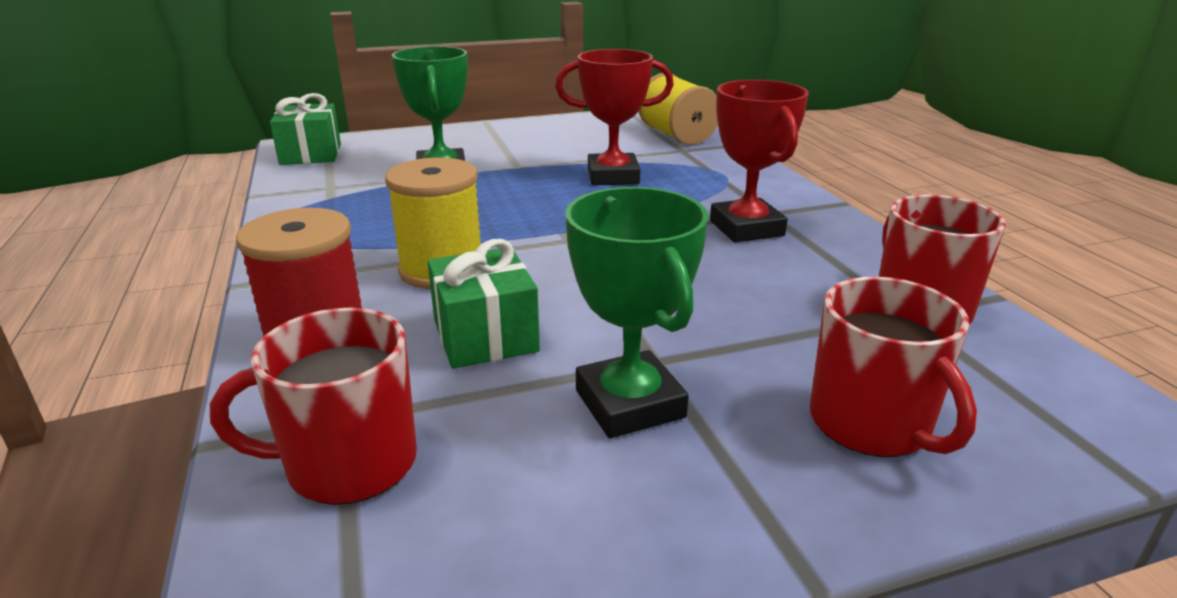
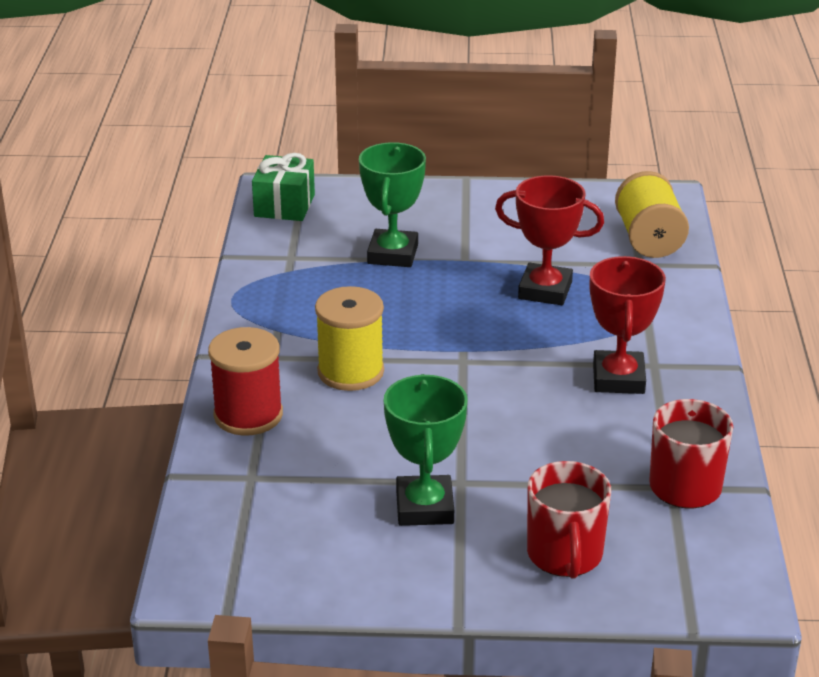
camera: 20 degrees right, 5 degrees up
red mug [210,308,417,505] -> none
green gift [427,239,540,369] -> none

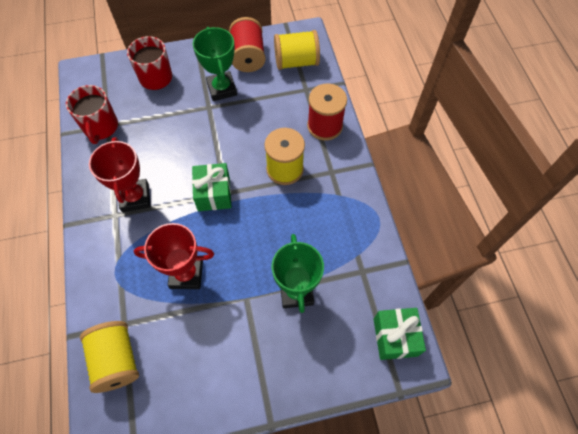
camera: 165 degrees right, 30 degrees up
none -> green gift [192,163,232,211]
none -> red spool [229,17,266,72]
none -> yellow spool [274,30,320,70]

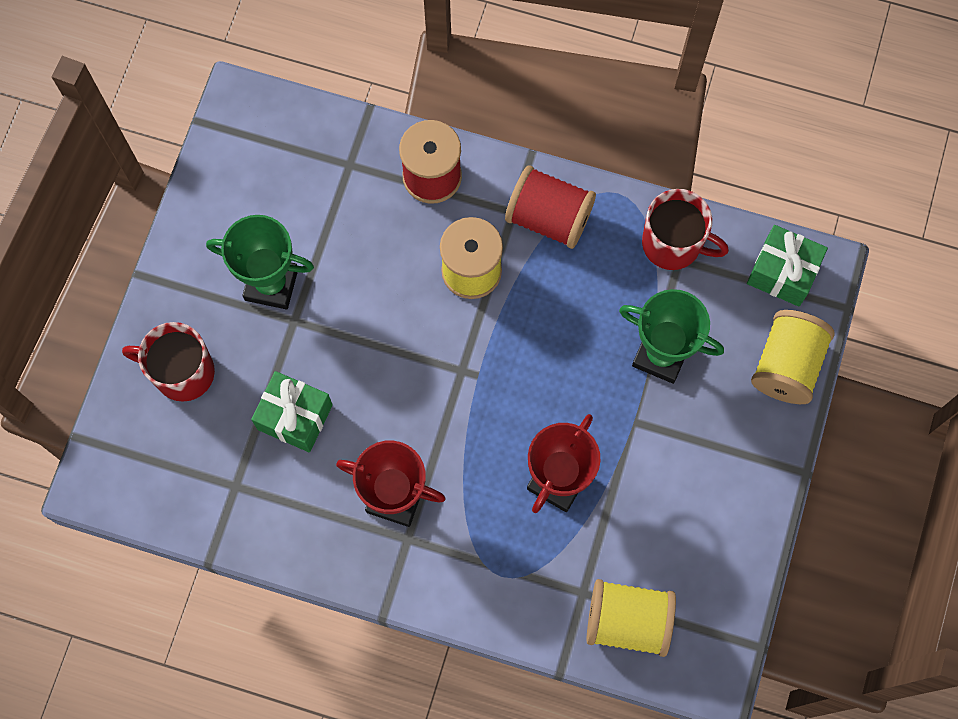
camera: 60 degrees left, 10 degrees up
red mug [66,85,118,144] -> red mug moved to [642,189,729,270]
green gift [192,163,232,211] -> green gift moved to [251,371,333,452]
red spool [229,17,266,72] -> red spool moved to [505,165,596,249]
yellow spool [274,30,320,70] -> yellow spool moved to [751,310,835,404]

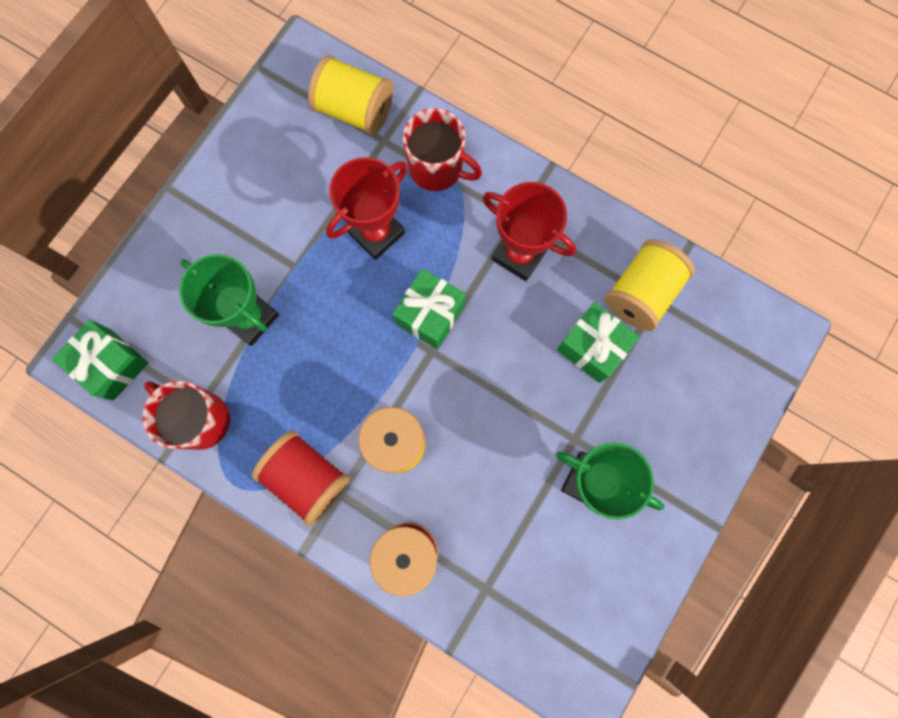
camera: 165 degrees left, 5 degrees up
red mug [122,322,215,402] -> red mug moved to [403,108,482,191]
yellow spool [751,310,835,404] -> yellow spool moved to [605,239,695,331]
none -> green gift [392,268,466,349]

